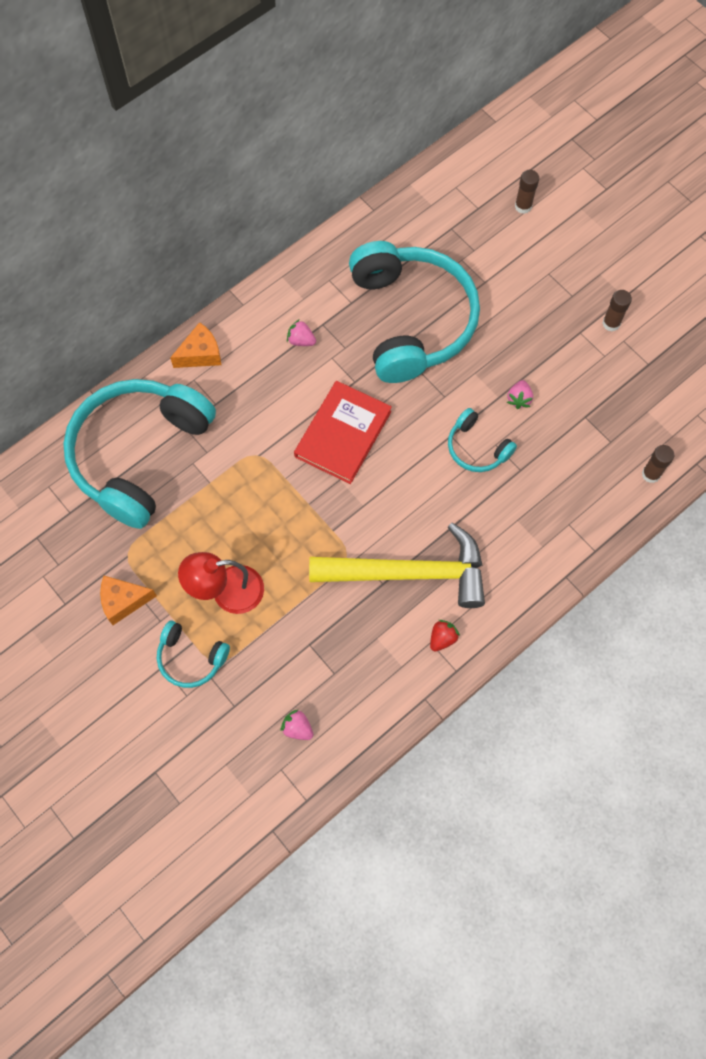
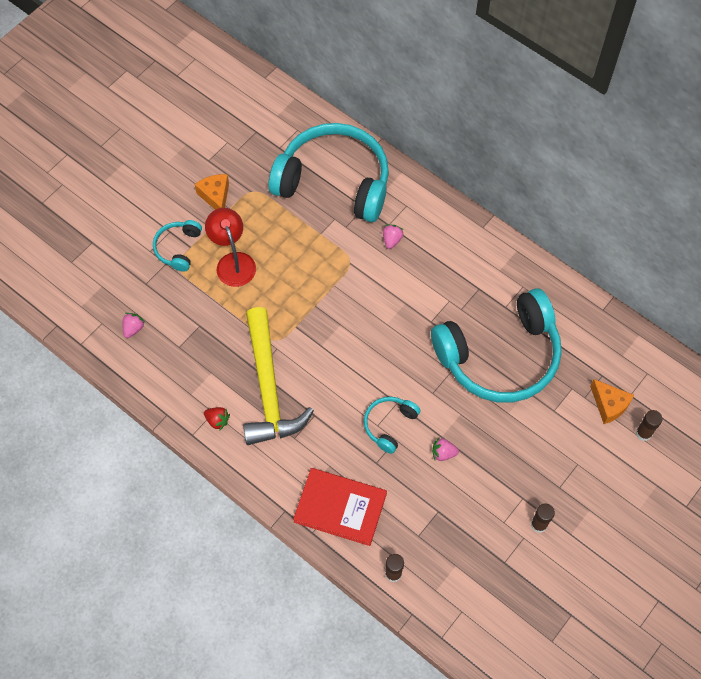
camera: 80 degrees right, 5 degrees down
orange cheese [170,322,221,368] -> orange cheese moved to [590,379,634,424]
pink strawberry [287,319,316,346] -> pink strawberry moved to [383,225,404,249]
red book [294,381,392,484] -> red book moved to [293,468,387,546]

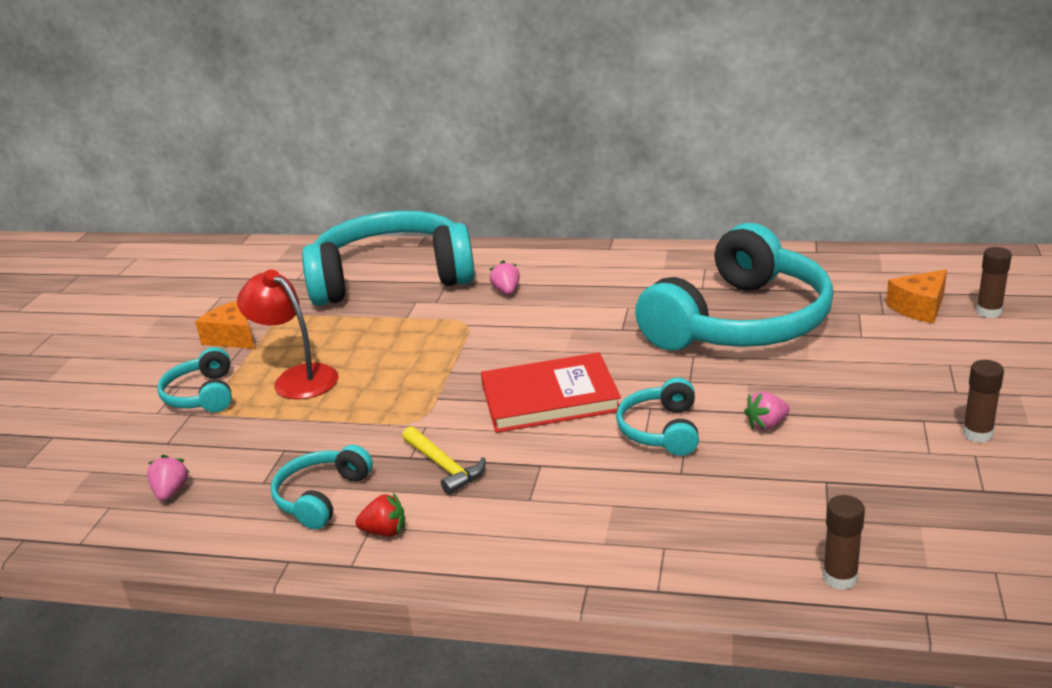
camera: 25 degrees left, 35 degrees down
yellow hammer [243,307,314,445] -> yellow hammer [402,426,486,495], size x0.44
red book [293,468,387,546] -> red book moved to [481,352,621,433]
orange cheese [590,379,634,424] -> orange cheese turned 120 degrees clockwise [886,269,947,323]
none -> turquoise headphones [271,445,373,529]

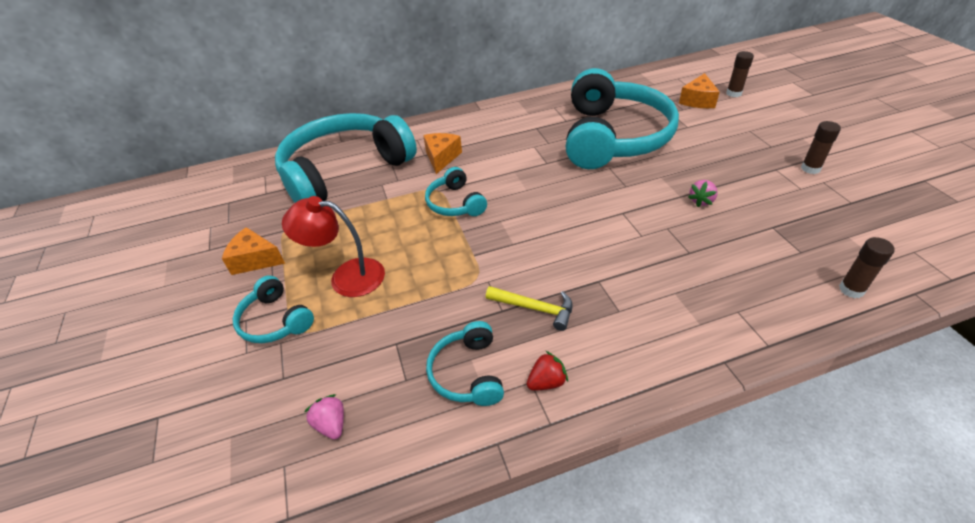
camera: 30 degrees left, 15 degrees up
red book [481,352,621,433] -> none
pink strawberry [490,260,520,295] -> orange cheese [423,133,462,174]
turquoise headphones [616,377,699,456] -> turquoise headphones moved to [425,167,487,216]

